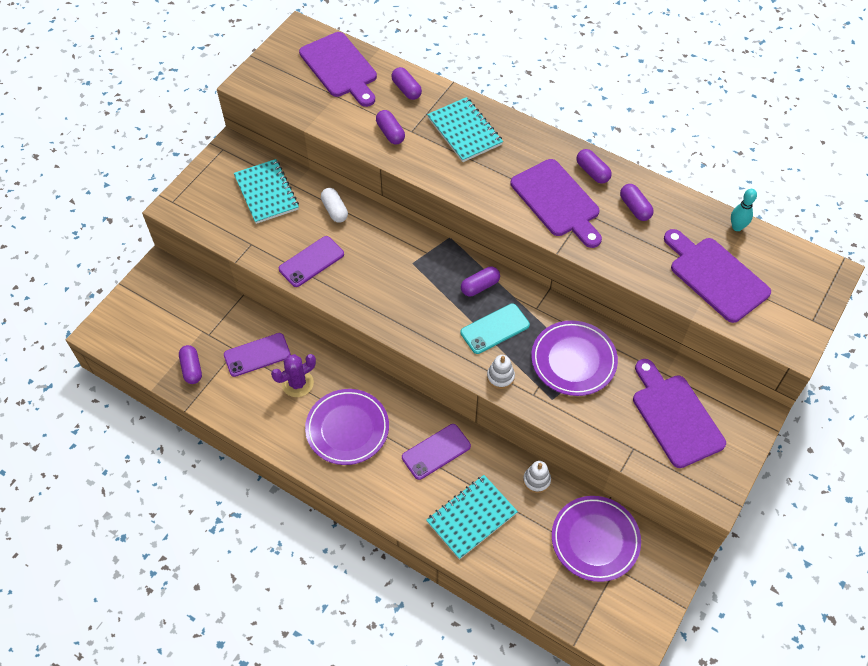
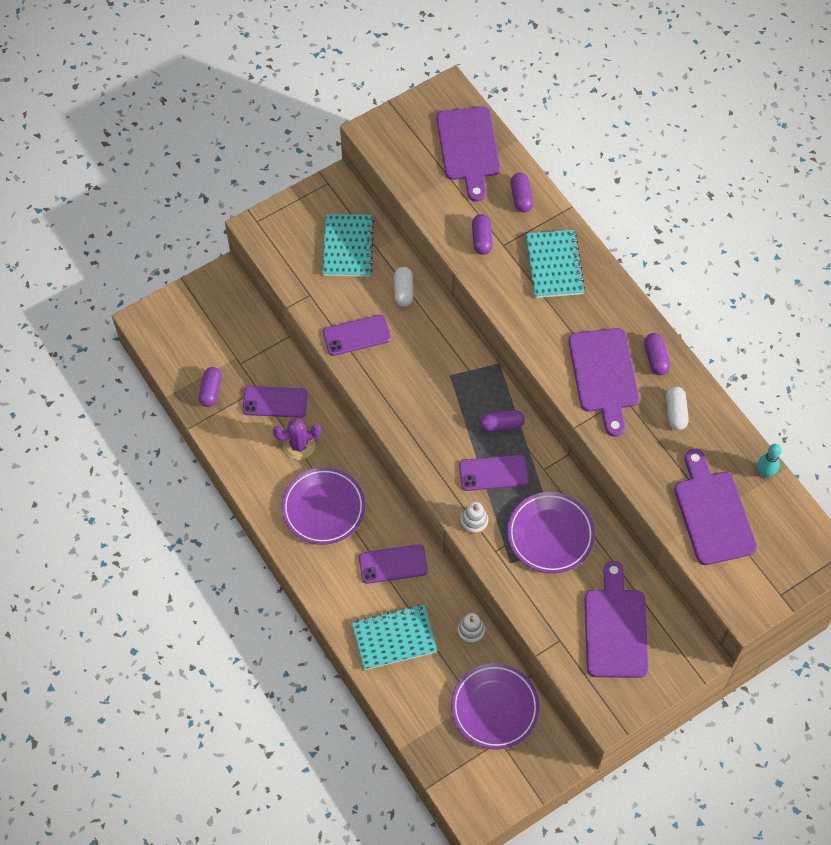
camera: 25 degrees right, 5 degrees up
turquoise phone [460,303,530,354] -> purple phone [459,455,529,491]
purple capsule [620,184,654,221] -> white capsule [666,386,689,430]

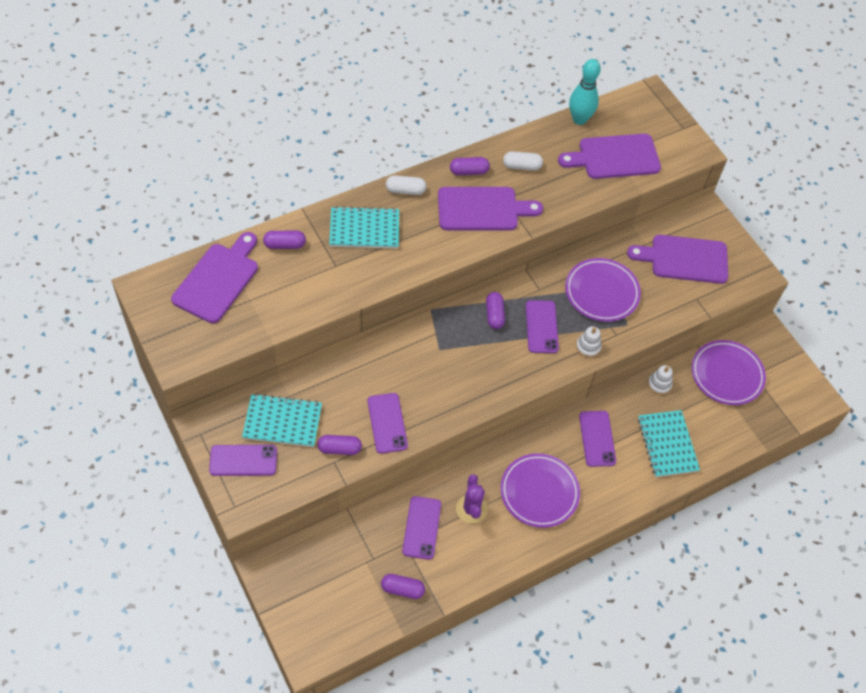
camera: 90 degrees left, 5 degrees down
white capsule [394,267,413,307] -> white capsule moved to [386,175,426,195]
purple cutting board [436,107,500,202] -> purple cutting board turned 60 degrees counterclockwise [171,232,258,323]
purple capsule [472,214,493,255] -> purple capsule moved to [317,435,362,455]
turquoise bowling pin [757,444,781,478] -> turquoise bowling pin [569,59,601,125], size x1.62
none -> purple phone [209,445,277,476]

